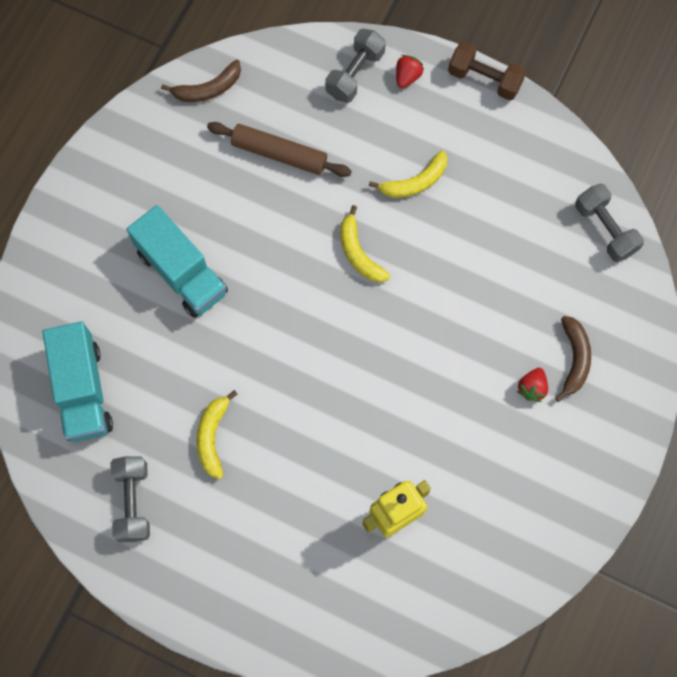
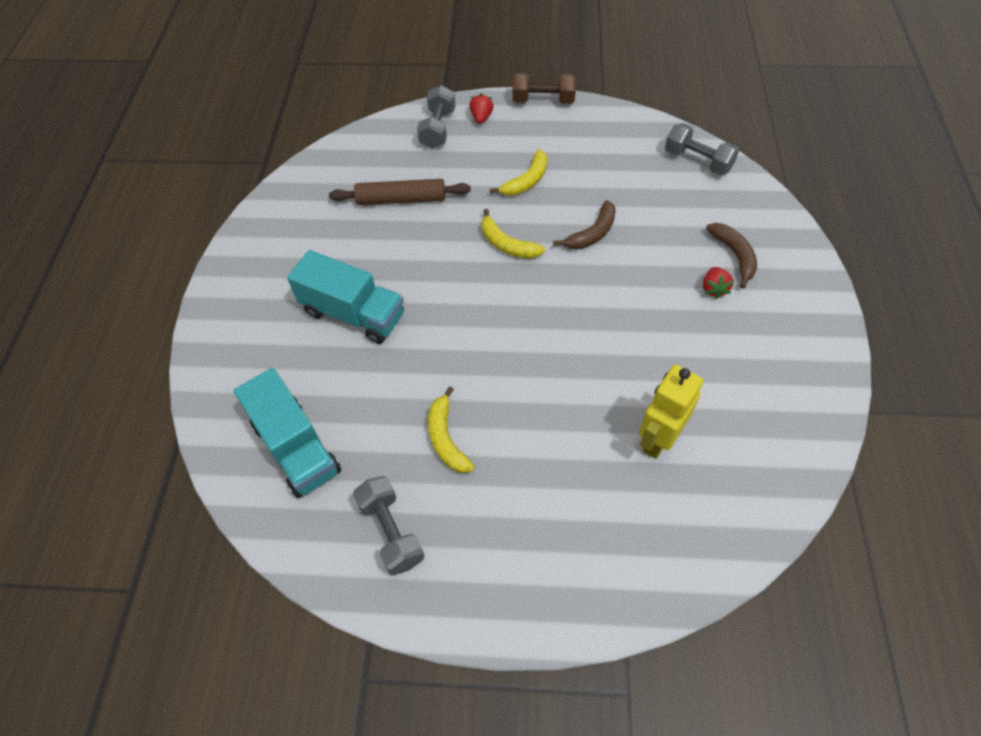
camera: 20 degrees left, 15 degrees down
brown banana [161,60,241,102] -> brown banana moved to [553,200,616,249]

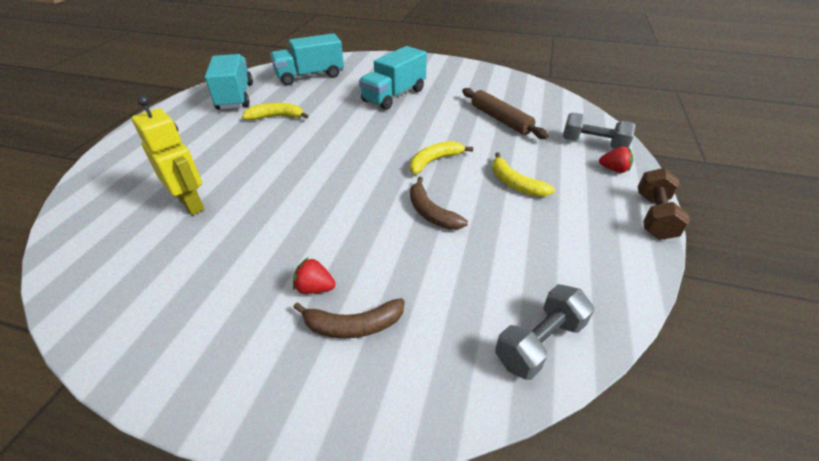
camera: 100 degrees right, 15 degrees down
brown rolling pin [329,179,471,205] -> brown rolling pin turned 45 degrees counterclockwise [462,88,549,139]
grey dumbbell [353,476,424,575] -> turquoise truck [205,54,253,110]

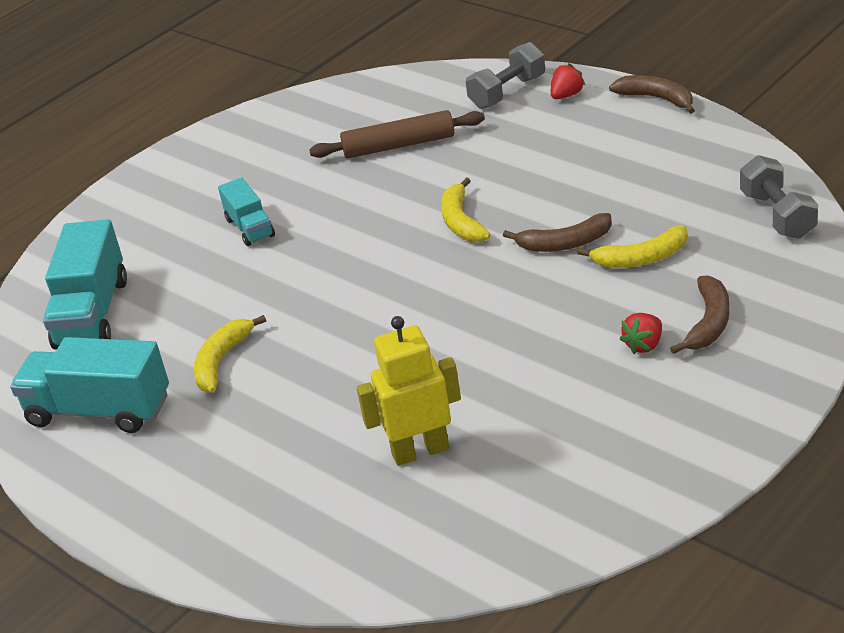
camera: 60 degrees left, 5 degrees down
turquoise truck [359,46,427,110] -> turquoise truck [218,177,275,246], size x0.58
yellow banana [492,152,555,197] -> yellow banana moved to [577,225,688,268]
brown dumbbell [638,168,690,240] -> brown banana [609,75,695,114]

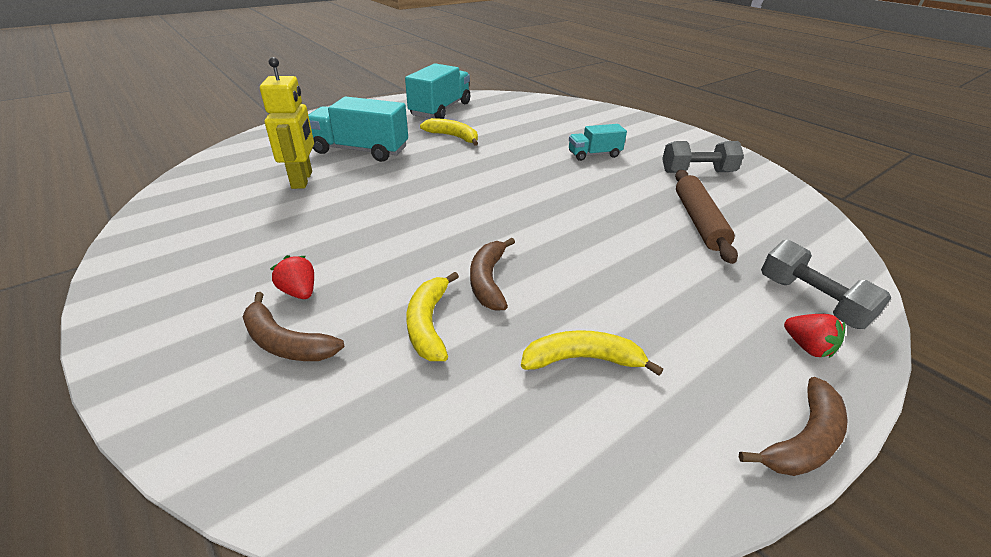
camera: 95 degrees right, 0 degrees up
turquoise truck [43,219,127,350] -> turquoise truck moved to [308,96,408,162]
yellow banana [441,177,491,242] -> yellow banana moved to [521,330,663,376]
grey dumbbell [740,155,818,239] -> grey dumbbell moved to [662,141,744,173]

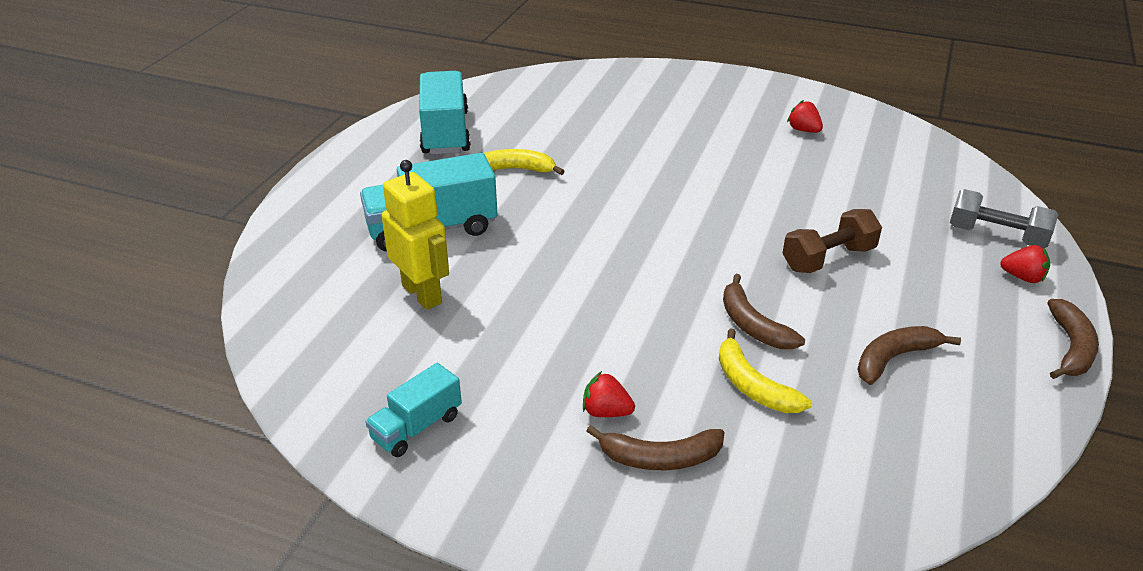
camera: 30 degrees left, 0 degrees up
yellow banana [521,330,663,376] -> brown banana [857,326,961,385]
turquoise truck [569,124,627,161] -> turquoise truck moved to [365,363,462,457]
grey dumbbell [662,141,744,173] -> red strawberry [787,100,823,133]
brown rolling pin [675,170,738,264] -> none
none -> brown dumbbell [782,209,882,273]

